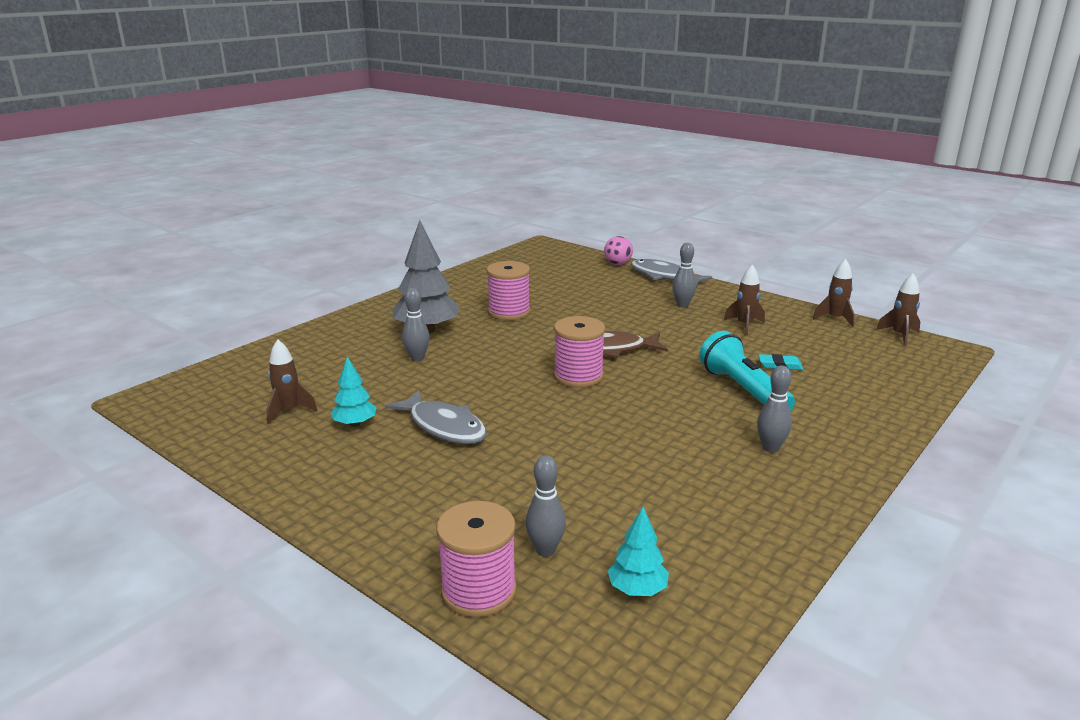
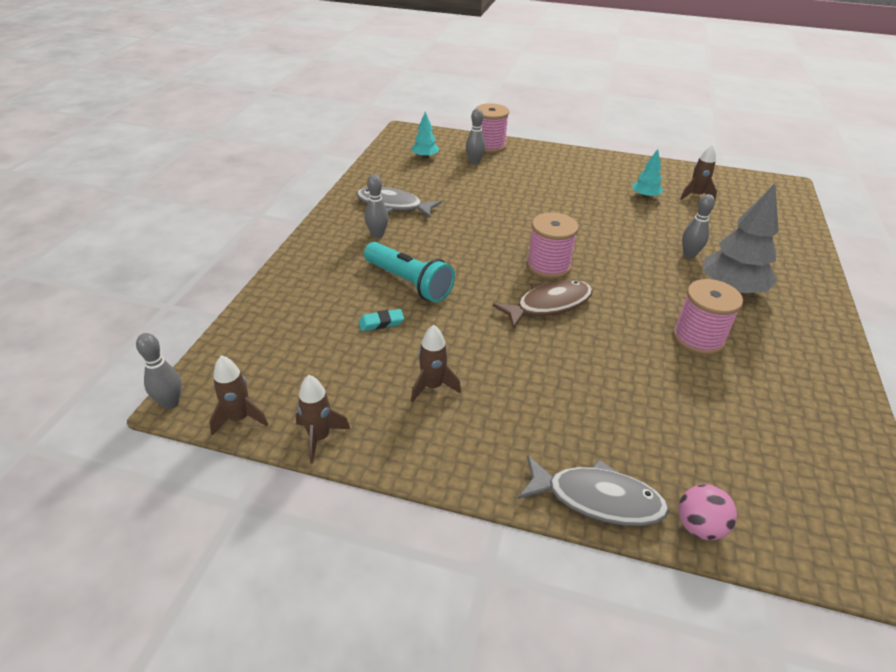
camera: 155 degrees right, 15 degrees up
grey fish [385,390,487,444] -> grey fish moved to [356,187,442,218]
grey bowling pin [672,243,696,307] -> grey bowling pin moved to [136,333,182,409]

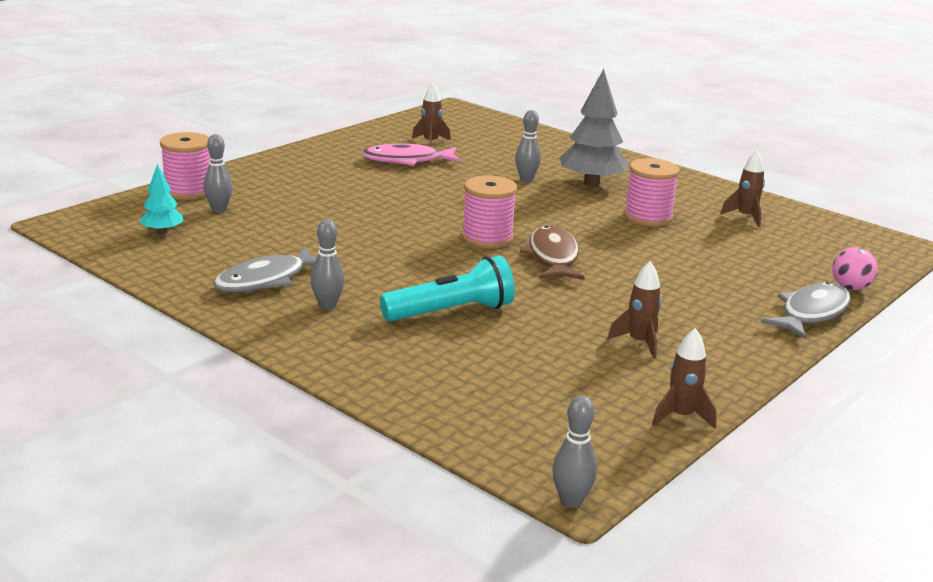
camera: 65 degrees left, 15 degrees down
brown rocket [209,355,268,436] -> brown rocket moved to [720,150,765,227]
turquoise eraser [359,309,404,331] -> none
turquoise tree [633,149,663,199] -> pink fish [362,143,461,166]

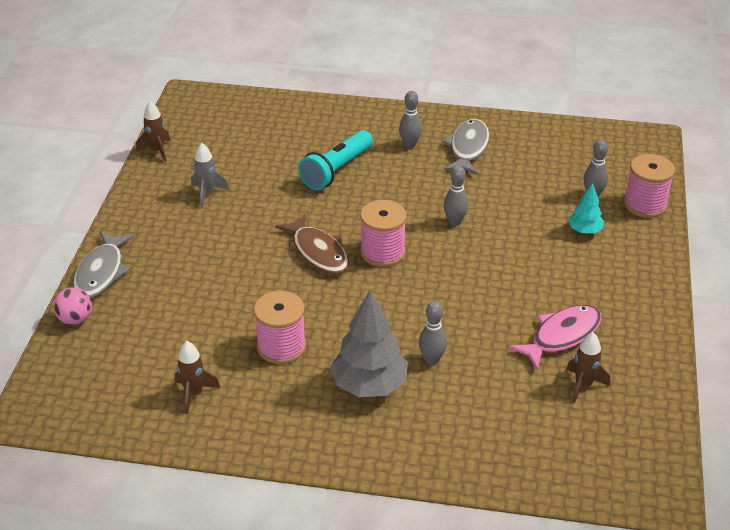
camera: 150 degrees right, 15 degrees up
turquoise tree [139,164,183,234] -> turquoise tree moved to [568,183,604,233]
grey bowling pin [552,395,597,508] -> grey bowling pin moved to [444,166,468,226]
brown rocket [607,261,662,359] -> grey rocket [191,143,229,207]

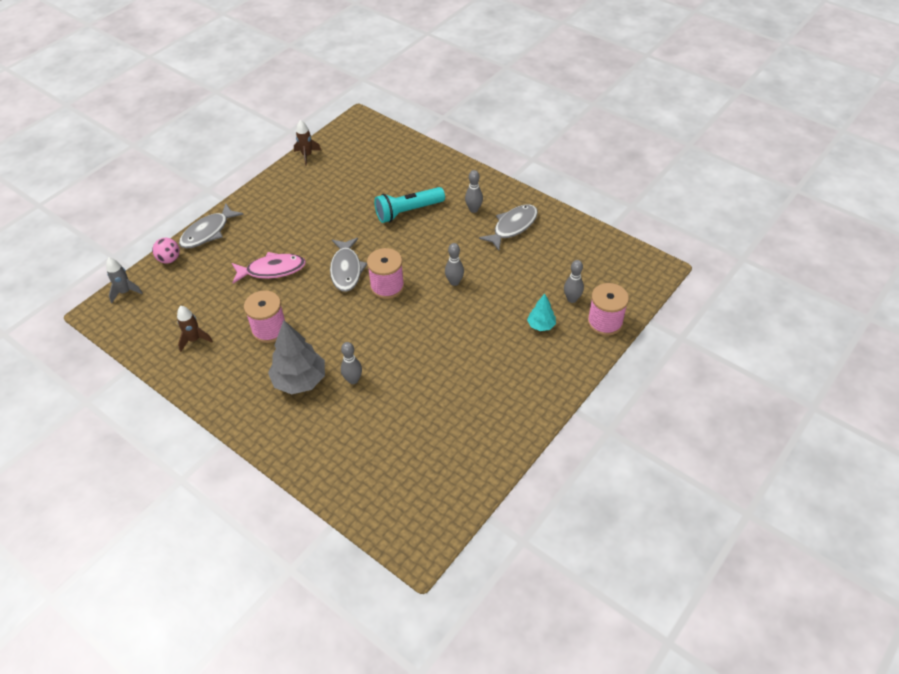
camera: 30 degrees right, 10 degrees up
grey rocket [191,143,229,207] -> grey rocket moved to [106,257,143,303]
brown fish [275,214,349,274] -> grey fish [330,238,367,292]
pink fish [509,305,602,370] -> pink fish moved to [232,252,306,284]
brown rocket [566,332,610,403] -> none

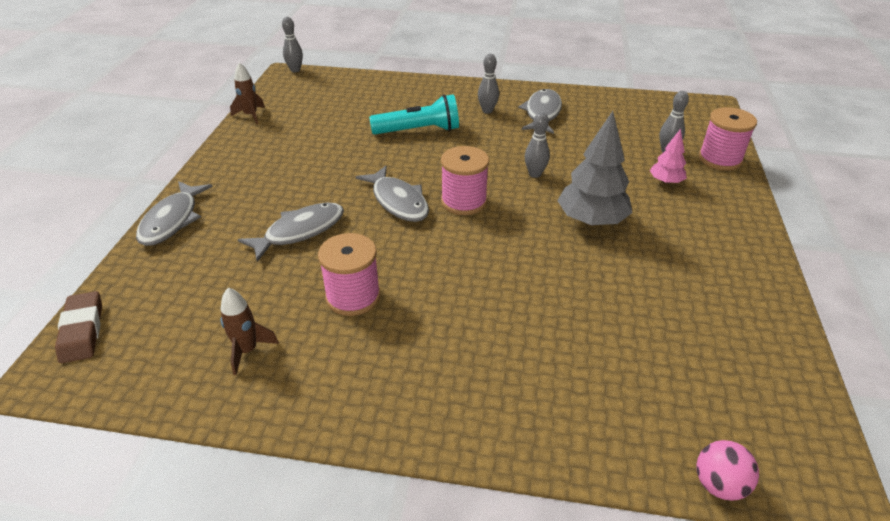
camera: 30 degrees left, 10 degrees down
grey rocket [106,257,143,303] -> brown eraser [55,291,102,363]
pink ball [152,238,180,264] -> pink ball moved to [696,440,759,501]
pink fish [232,252,306,284] -> grey fish [238,203,344,262]
grey tree [268,320,325,394] -> grey tree moved to [557,111,633,226]
grey bowling pin [341,342,362,384] -> grey bowling pin moved to [282,17,303,72]
turquoise flashlight [374,187,445,223] -> turquoise flashlight turned 135 degrees counterclockwise [369,94,459,135]
turquoise tree [527,294,556,331] -> pink tree [650,129,687,184]

